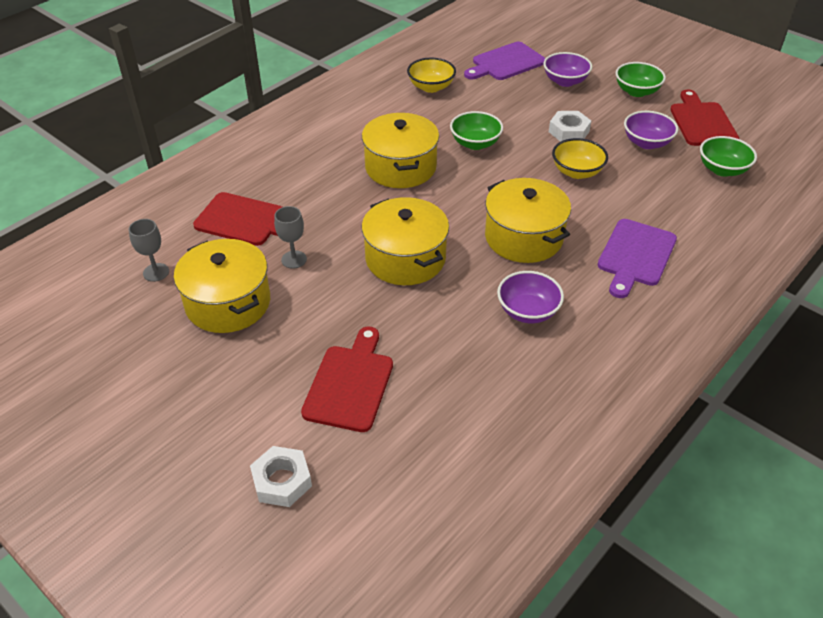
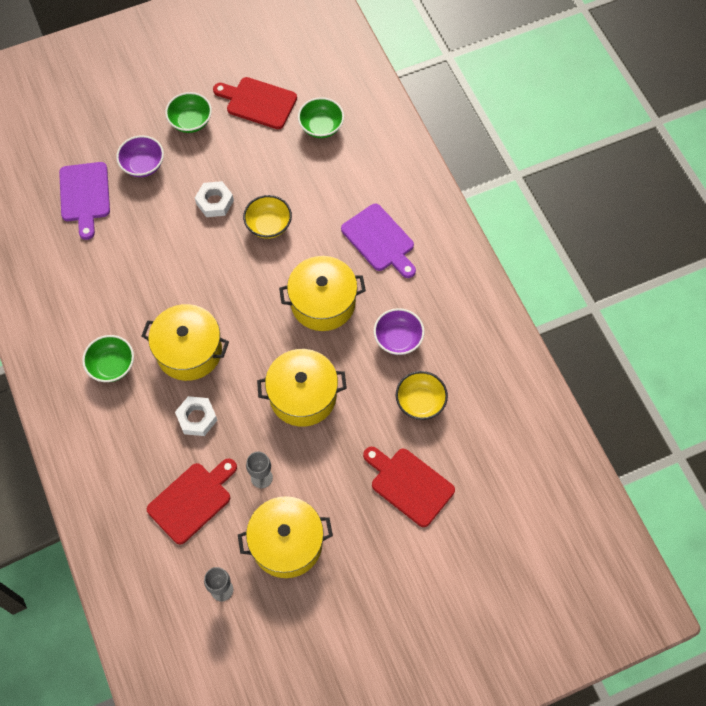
camera: 65 degrees left, 20 degrees up
white nut [250,446,312,507] -> white nut moved to [175,396,217,436]
yellow bowl [407,58,456,93] -> yellow bowl moved to [396,371,448,420]
green bowl [450,111,503,150] -> green bowl moved to [82,335,134,382]
purple bowl [624,111,678,149] -> none

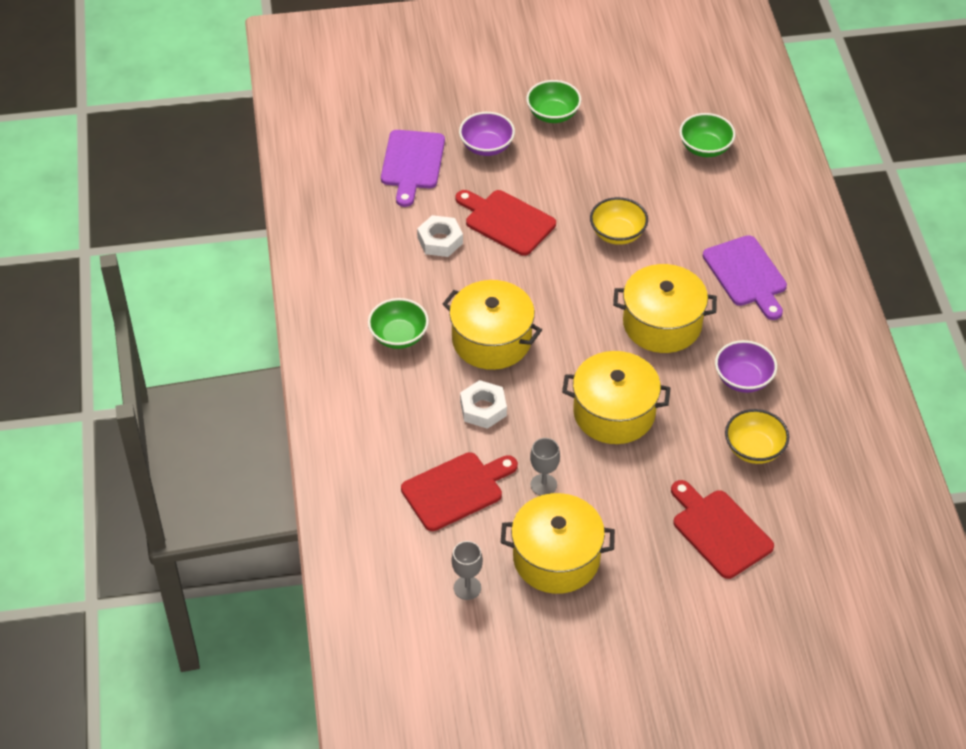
camera: 15 degrees right, 15 degrees down
white nut [195,181,234,217] -> white nut moved to [417,215,463,257]
red cutting board [213,77,297,129] -> red cutting board moved to [455,190,556,256]

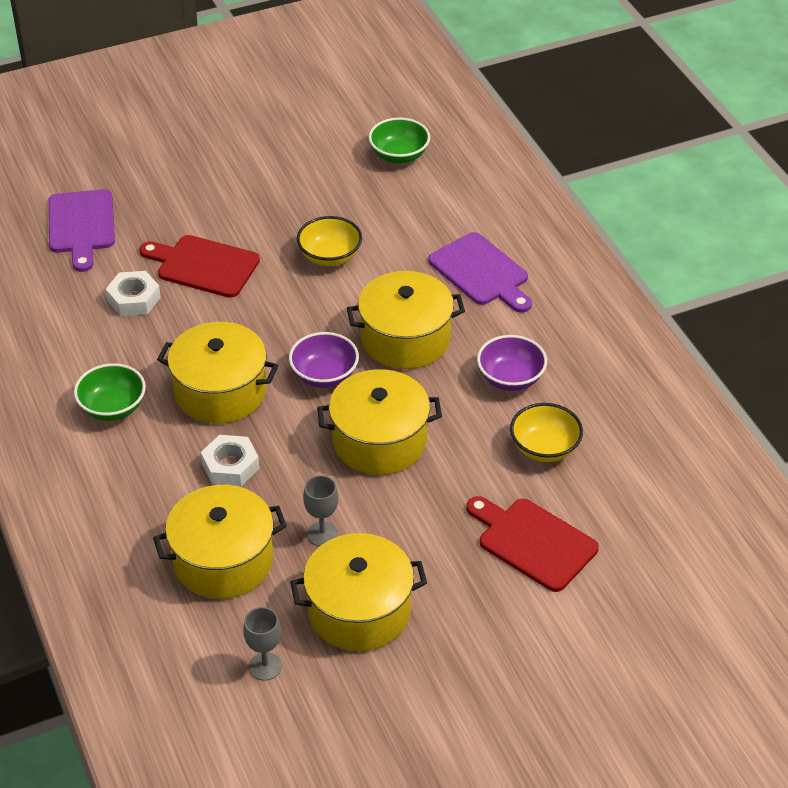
camera: 15 degrees left, 5 degrees down
red cutting board [401,452,518,531] -> yellow pot [153,485,287,599]
purple bowl [459,112,515,156] -> purple bowl moved to [289,332,359,388]
green bowl [526,80,581,123] -> none

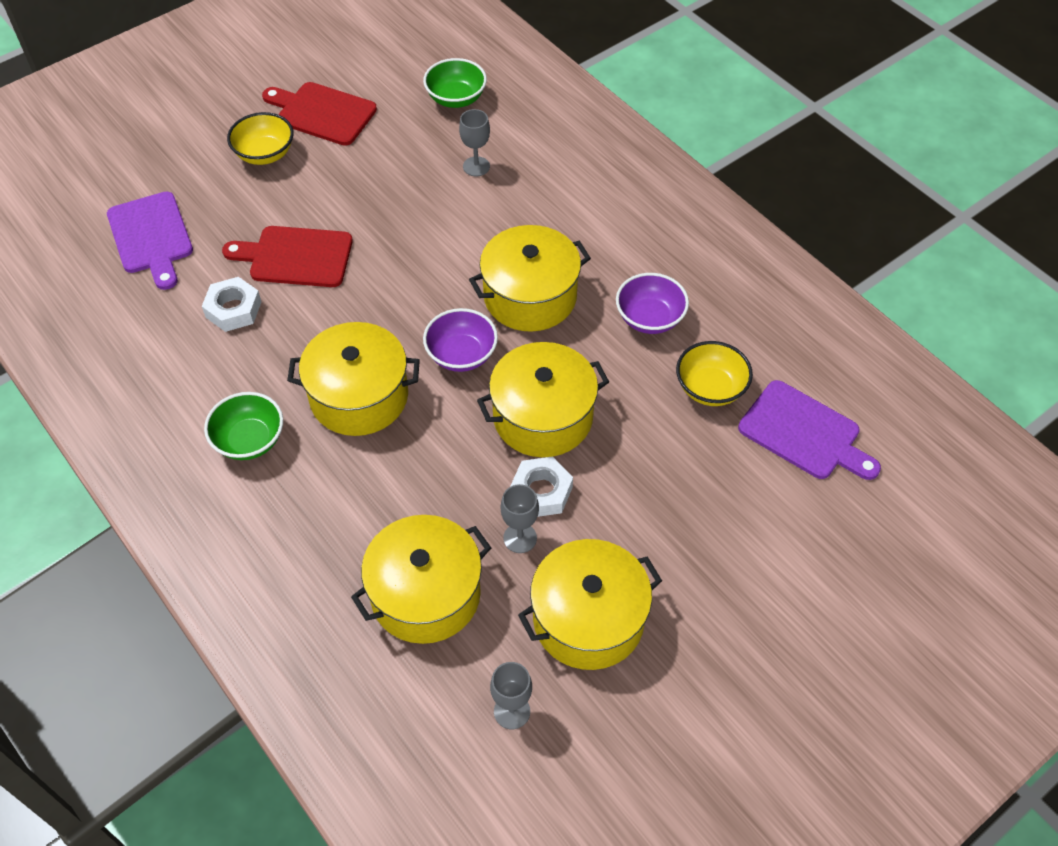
camera: 15 degrees left, 10 degrees up
white nut [201,435,260,487] -> white nut moved to [510,456,573,517]
yellow bowl [297,216,362,266] -> yellow bowl moved to [227,112,293,165]
purple cutting board [428,232,532,313] -> purple cutting board moved to [738,380,881,480]
red cutting board [466,496,599,592] -> red cutting board moved to [262,82,377,146]
none -> grey goblet [459,109,490,176]

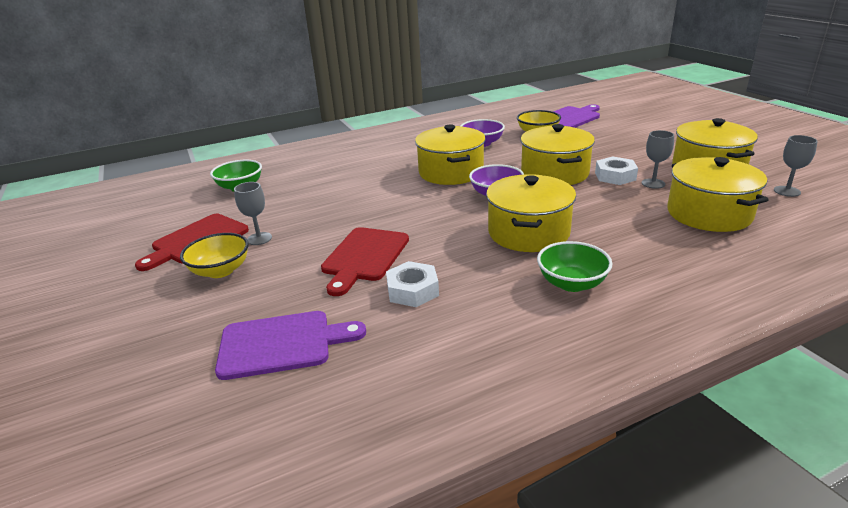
camera: 75 degrees left, 25 degrees down
grey goblet [459,109,490,176] -> grey goblet moved to [234,182,272,245]

